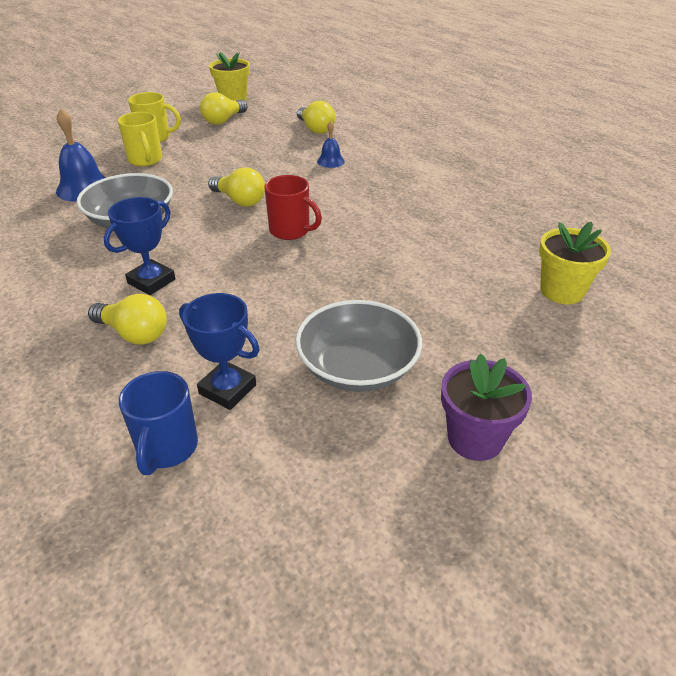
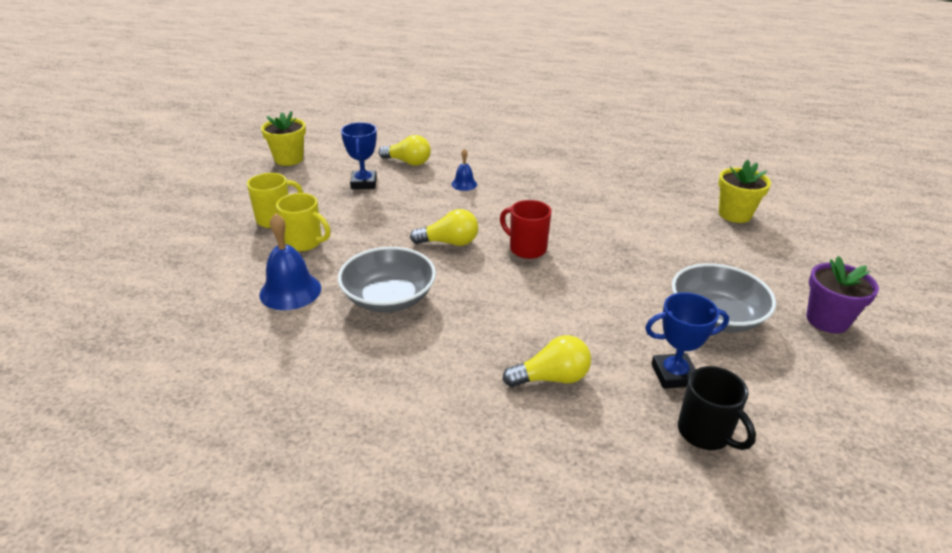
camera: 40 degrees left, 5 degrees down
blue trophy [104,197,175,295] -> blue trophy moved to [341,122,377,189]
blue mug [119,371,198,475] -> black mug [678,366,756,450]
yellow light bulb [200,92,248,125] -> none
red mug [264,175,322,240] -> red mug turned 135 degrees counterclockwise [500,200,551,259]

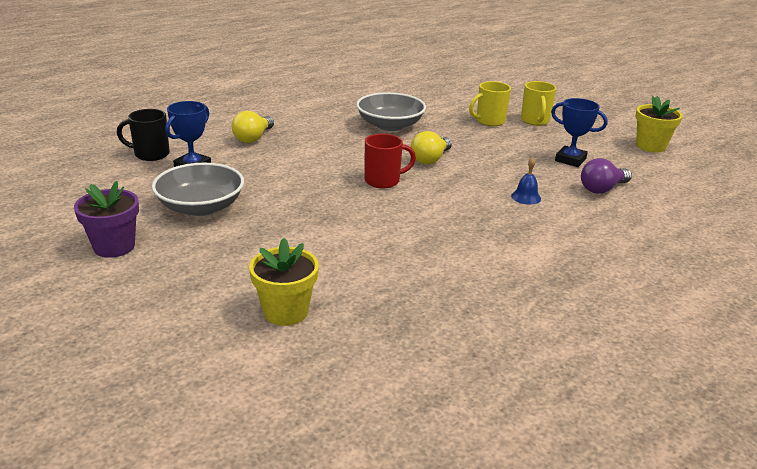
camera: 125 degrees right, 5 degrees down
blue bell [259,213,321,310] -> none
yellow light bulb [378,135,431,166] -> purple light bulb [581,158,632,194]

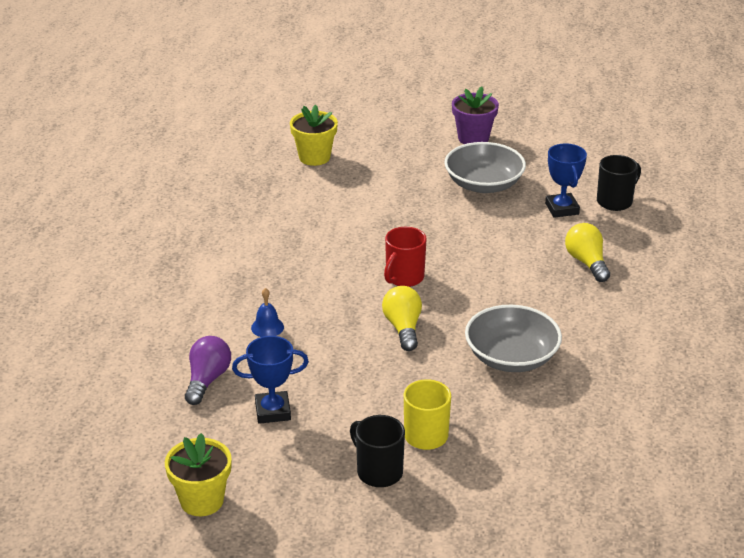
camera: 140 degrees right, 5 degrees up
yellow mug [521,81,556,126] -> black mug [350,415,405,487]

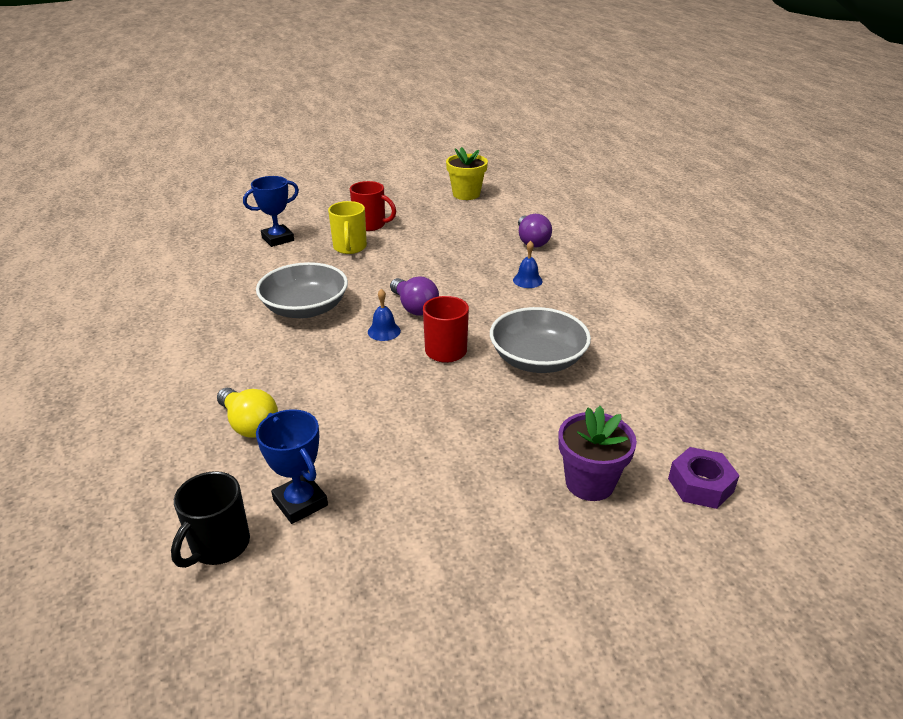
camera: 155 degrees right, 0 degrees up
blue trophy [232,336,309,424] -> blue trophy moved to [243,176,299,247]
yellow flower pot [290,105,338,166] -> purple nut [668,447,740,509]
black mug [350,415,405,487] -> red mug [350,181,396,231]
yellow light bulb [382,286,422,351] -> purple light bulb [390,277,439,316]
grey bowl [444,142,526,193] -> grey bowl moved to [490,307,591,373]
purple flower pot [452,86,499,144] -> purple flower pot moved to [558,406,637,501]
none -> blue bell [368,289,401,341]

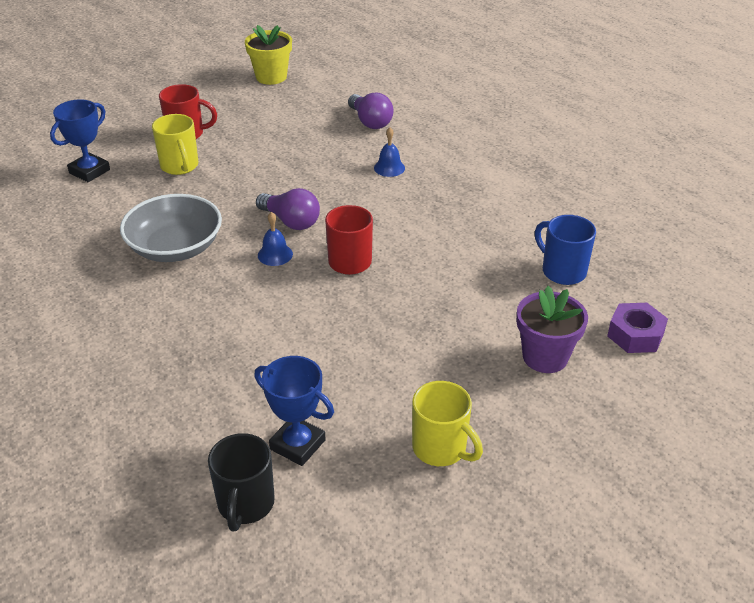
camera: 20 degrees left, 5 degrees up
yellow light bulb [217,388,278,438] -> none
grey bowl [490,307,591,373] -> none
none -> yellow mug [412,381,483,466]
none -> blue mug [535,215,596,285]

